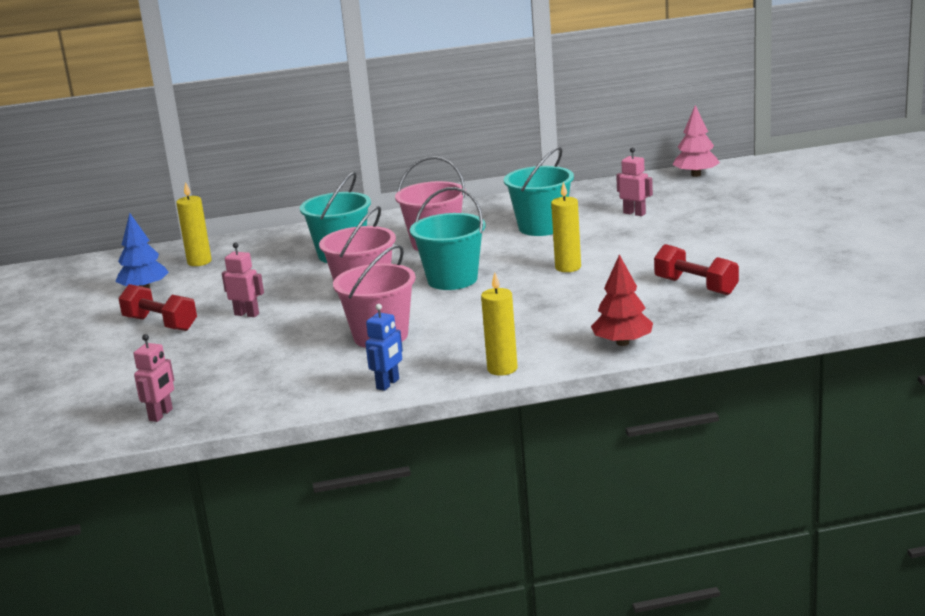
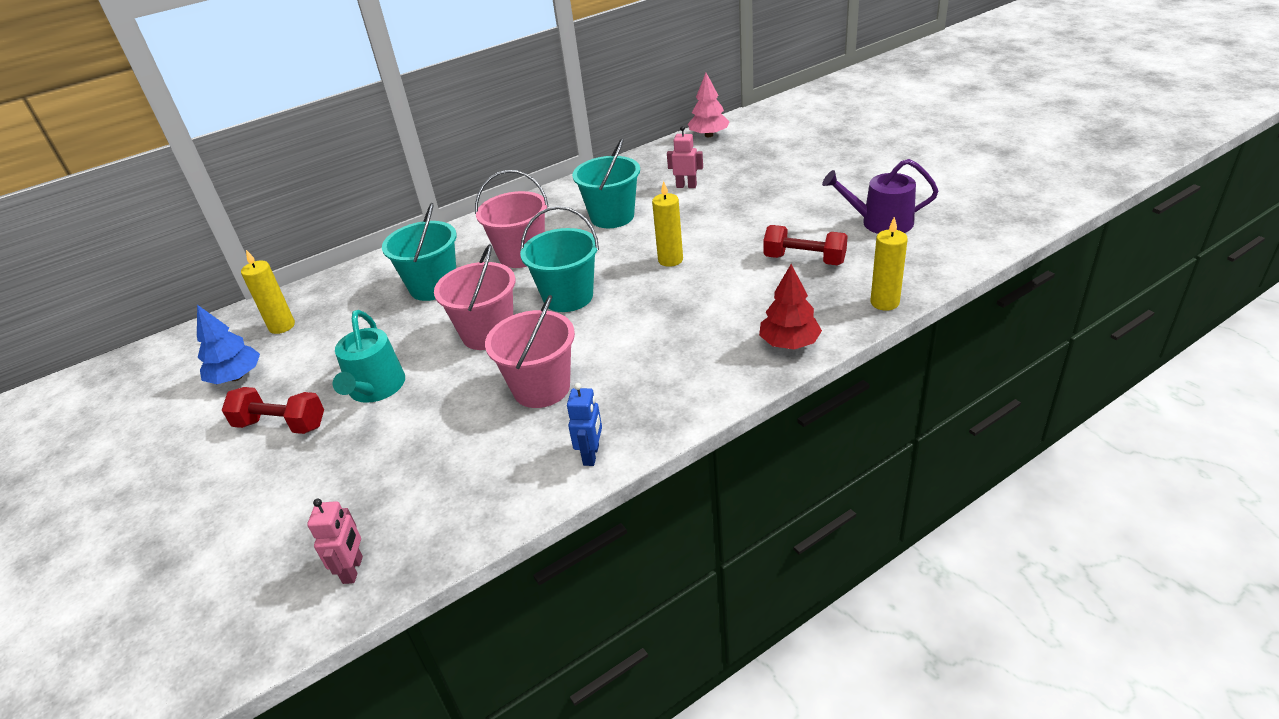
camera: 20 degrees left, 15 degrees up
pink robot [222,242,264,317] -> turquoise watering can [333,310,405,403]
yellow candle [481,272,518,376] -> yellow candle moved to [870,217,908,311]
none -> purple watering can [822,159,938,234]

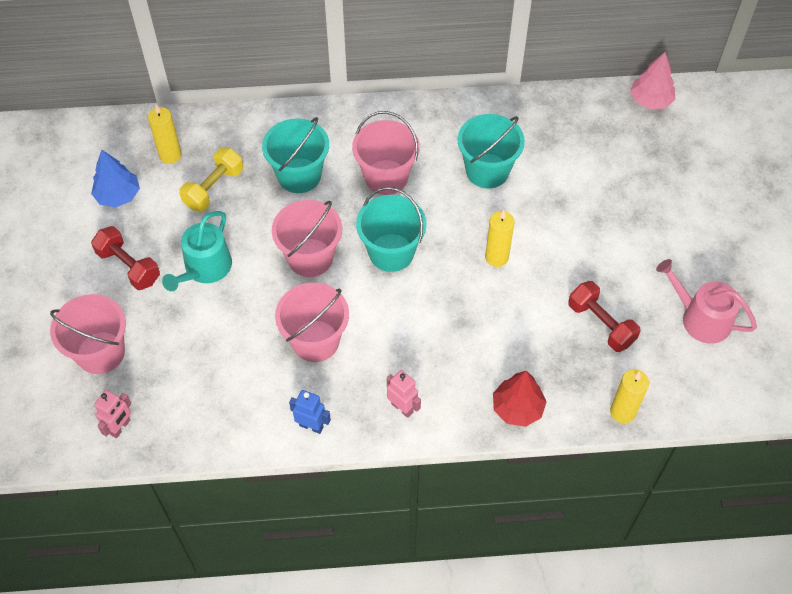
camera: 25 degrees right, 20 degrees up
blue robot [567,383,602,466] -> blue robot turned 105 degrees counterclockwise [289,390,331,434]
pink robot [667,126,703,188] -> pink robot moved to [387,370,421,418]
purple watering can [822,159,938,234] -> pink watering can [656,259,757,344]
none -> pink bucket [50,294,126,374]
none -> yellow dumbbell [179,147,243,212]

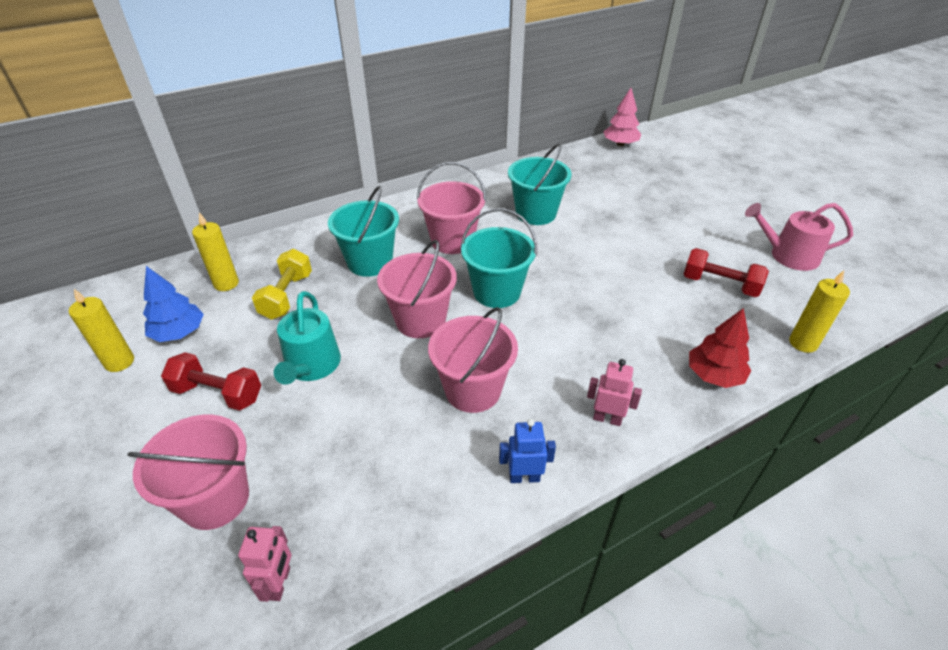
camera: 25 degrees left, 15 degrees down
yellow candle [485,210,515,267] -> yellow candle moved to [69,289,134,372]

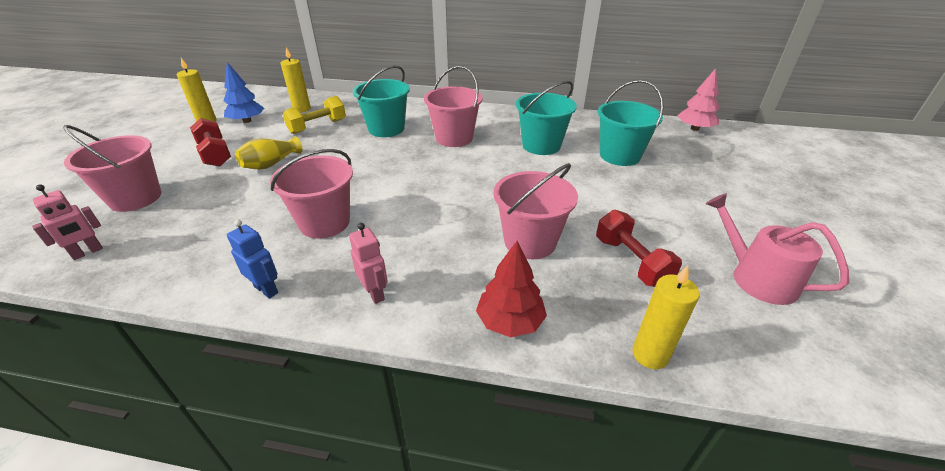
camera: 40 degrees right, 5 degrees down
turquoise watering can [274,291,341,385] -> yellow vase [235,136,302,170]
pink bucket [377,240,457,338] -> pink bucket moved to [493,163,578,259]
turquoise bucket [461,208,537,308] -> turquoise bucket moved to [598,80,664,166]

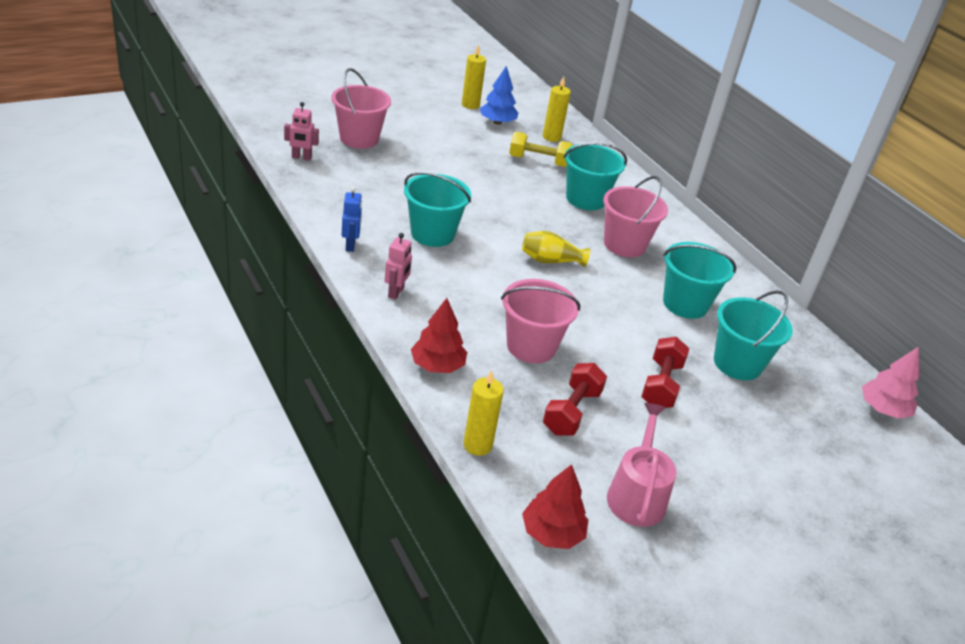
camera: 45 degrees right, 0 degrees up
red dumbbell [190,118,231,167] -> red dumbbell moved to [641,337,689,408]
yellow vase [235,136,302,170] -> yellow vase moved to [522,231,590,267]
pink bucket [270,149,353,239] -> turquoise bucket [404,172,471,247]
none -> red tree [522,464,588,549]

